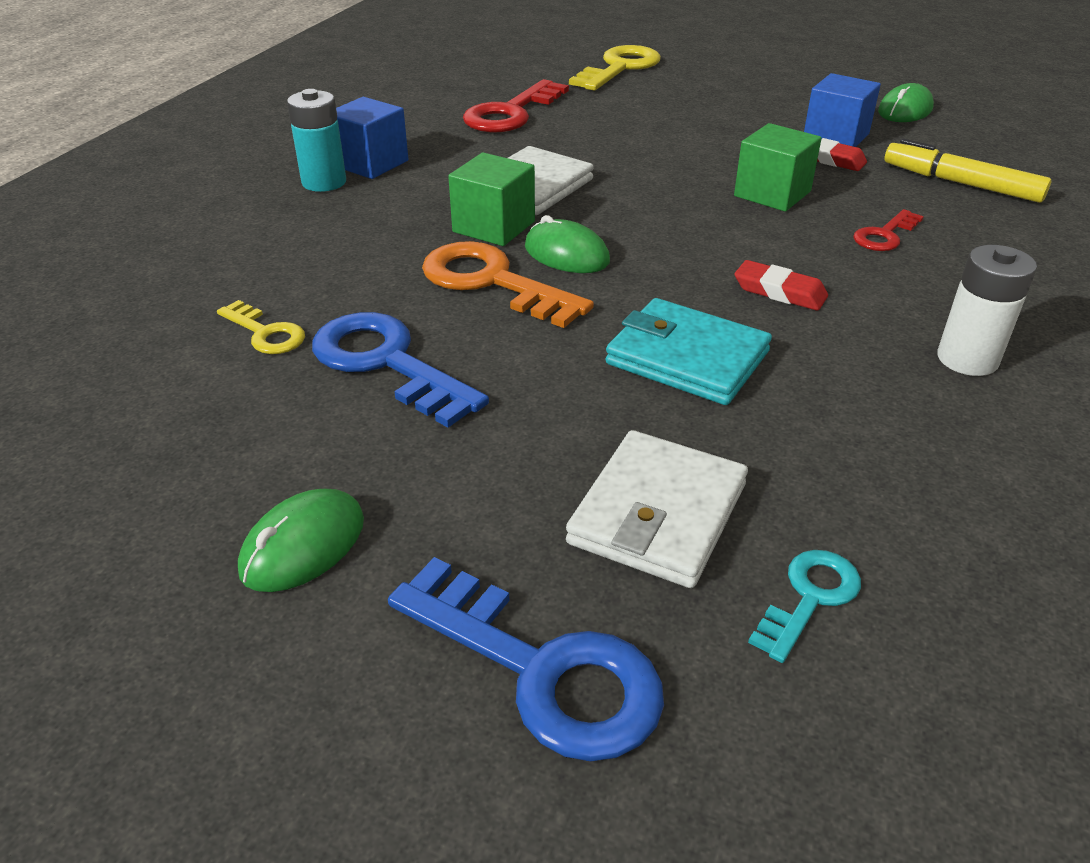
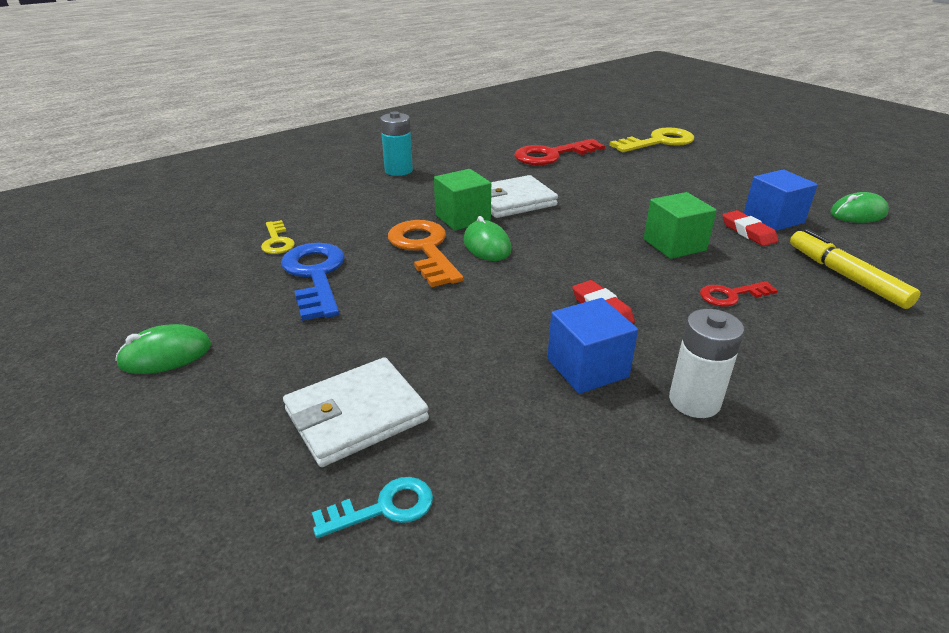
camera: 30 degrees right, 5 degrees down
blue cube [336,97,408,179] -> blue cube moved to [547,298,638,394]
blue key [388,557,664,762] -> none
turquoise wallet [606,298,772,405] -> none

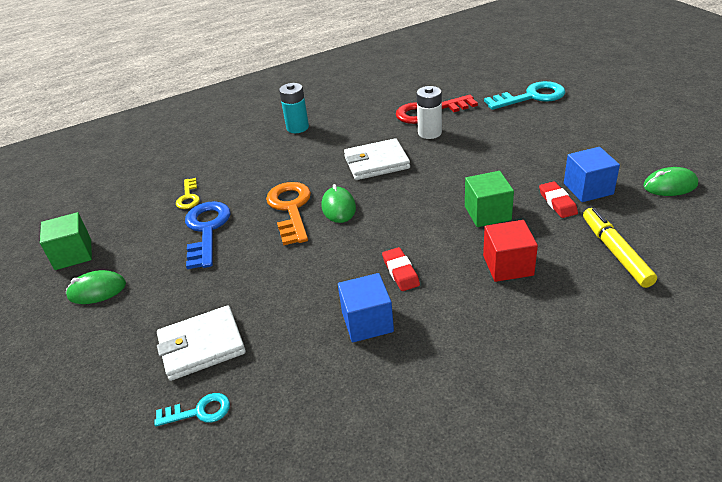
camera: 15 degrees right, 5 degrees up
green cube [434,169,491,231] -> green cube moved to [40,212,92,270]
yellow key [609,127,694,152] -> turquoise key [484,81,566,110]
white battery [669,309,744,418] -> white battery moved to [416,86,442,139]
red key [700,281,778,307] -> red cube [483,220,538,282]

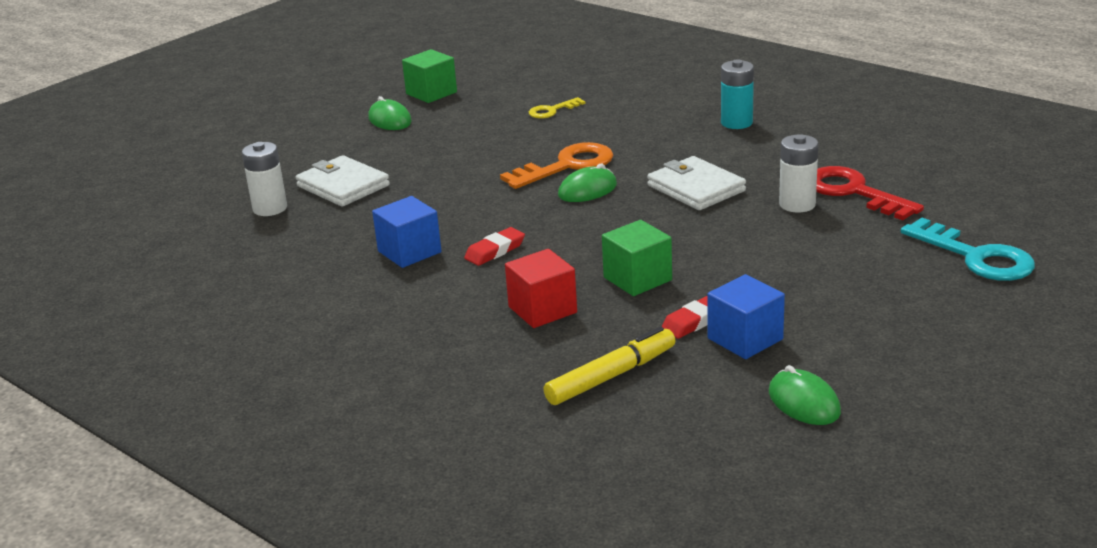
camera: 65 degrees right, 10 degrees down
turquoise key [154,393,230,426] -> white battery [242,142,287,216]
blue key [185,201,231,269] -> none

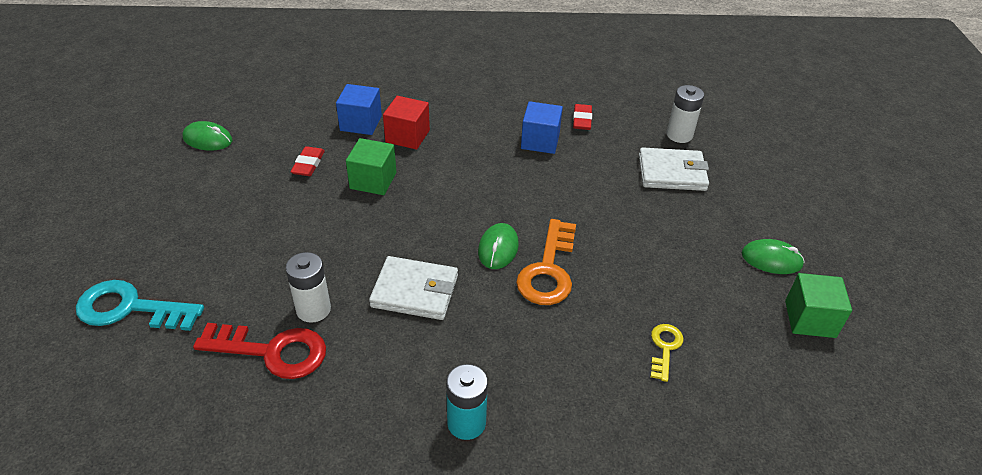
camera: 135 degrees right, 15 degrees up
red eraser [464,227,525,266] -> red eraser moved to [573,104,592,130]
yellow marker [543,326,675,405] -> none
blue cube [707,274,785,359] -> blue cube moved to [336,84,382,135]

